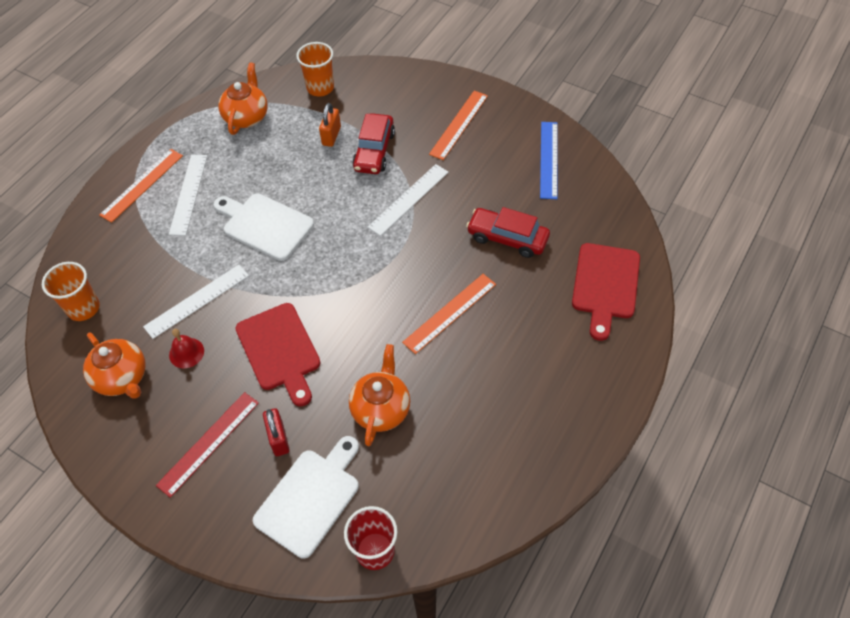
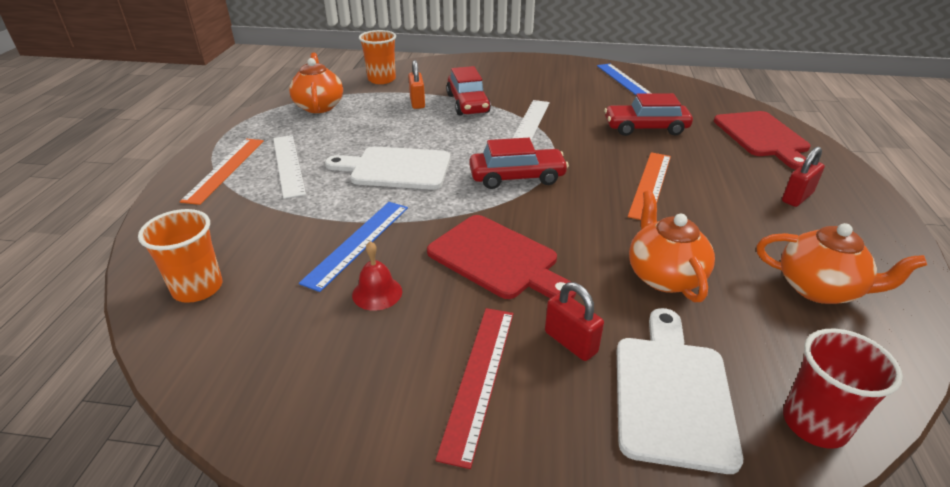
camera: 25 degrees left, 20 degrees down
orange teapot [83,332,145,399] -> orange teapot moved to [757,223,927,304]
white ruler [143,265,249,339] -> blue ruler [299,202,408,292]
orange ruler [429,91,488,160] -> none
none -> red car [469,138,569,189]
none -> red padlock [782,147,825,207]

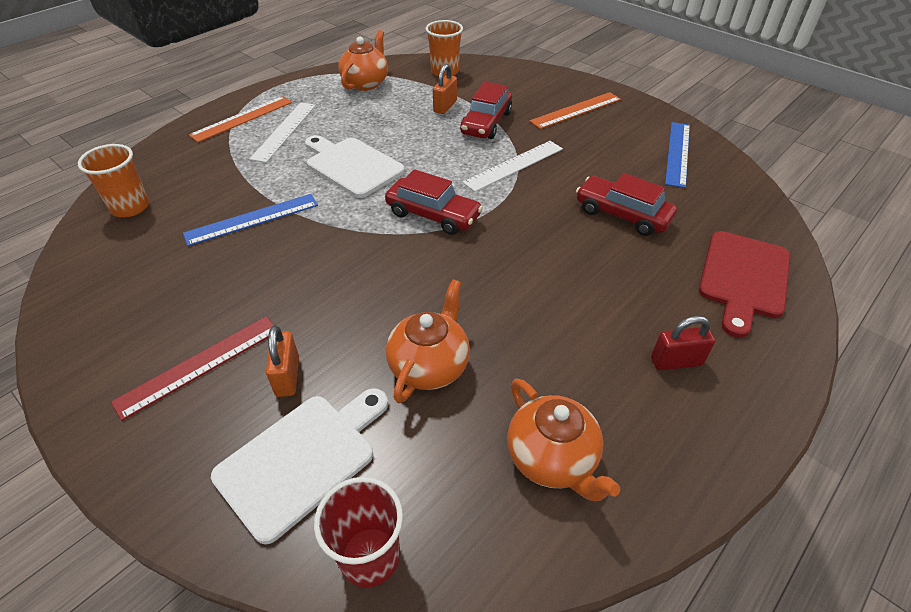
camera: 35 degrees right, 10 degrees up
red bell [352,241,402,311] -> none
red cutting board [427,215,576,299] -> none
red padlock [545,282,604,361] -> orange padlock [266,325,299,397]
orange ruler [628,152,671,220] -> orange ruler moved to [530,92,621,129]

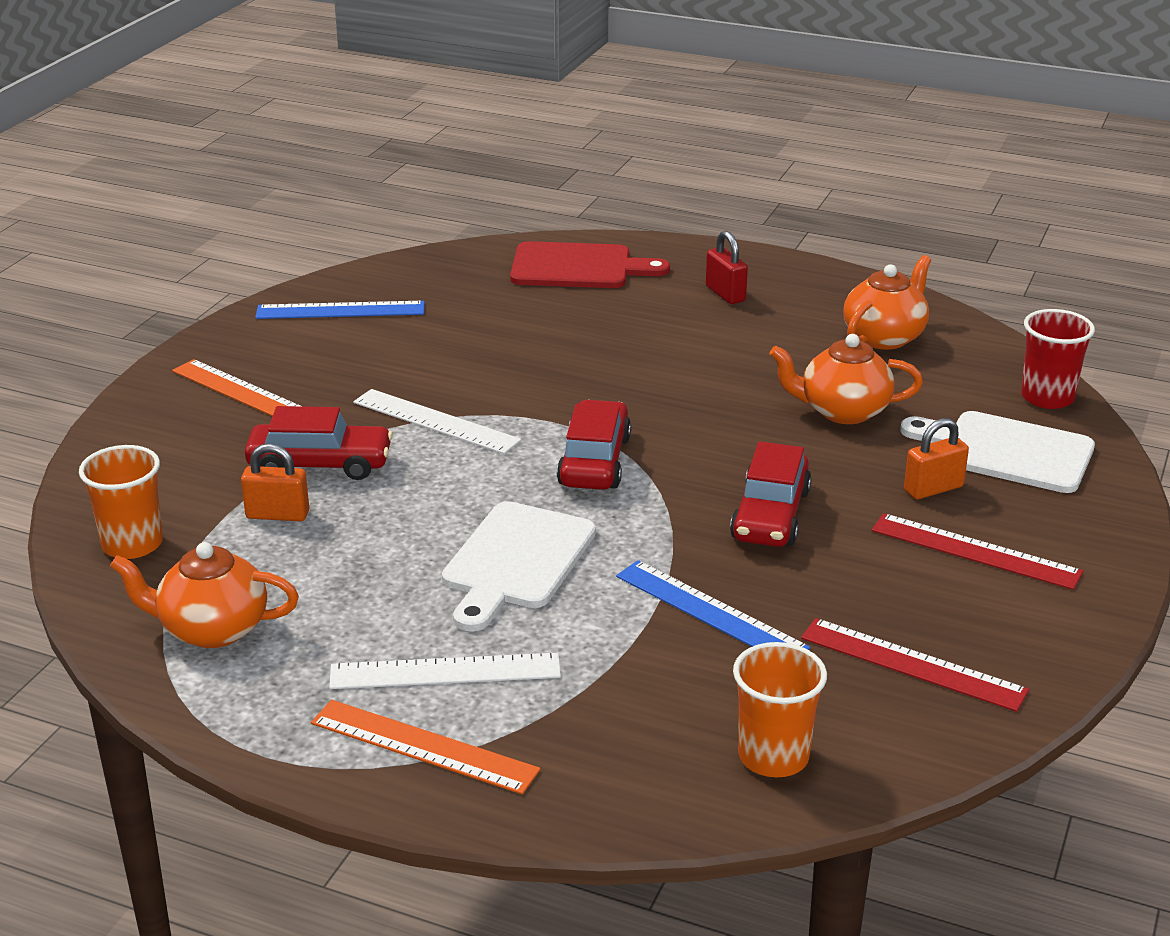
camera: 110 degrees left, 15 degrees down
red car [576,173,677,236] -> red car moved to [730,441,812,547]
none -> red ruler [801,618,1029,712]

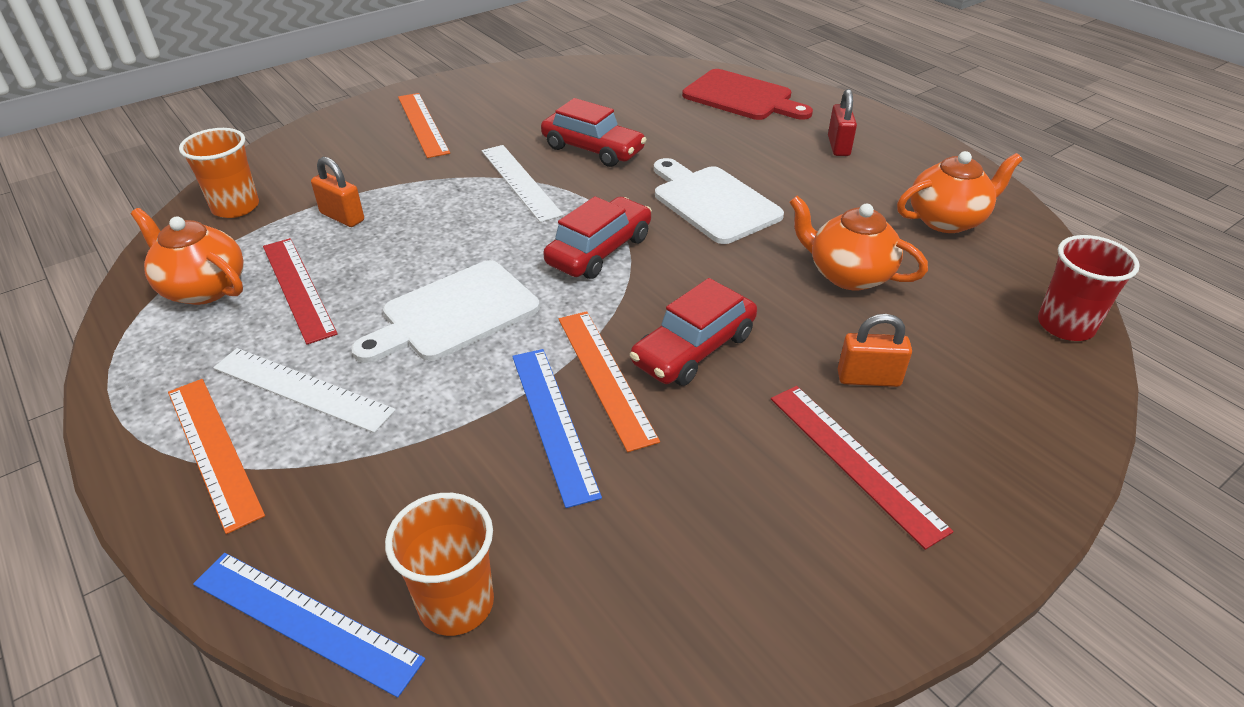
camera: 30 degrees right, 10 degrees up
red car [245,406,393,480] -> red car moved to [541,98,647,167]
blue ruler [255,301,425,319] -> blue ruler moved to [193,553,425,698]
red ruler [801,618,1029,712] -> red ruler moved to [263,238,338,345]
white cutting board [900,411,1095,493] -> white cutting board moved to [654,158,784,244]
none -> orange ruler [559,311,660,452]

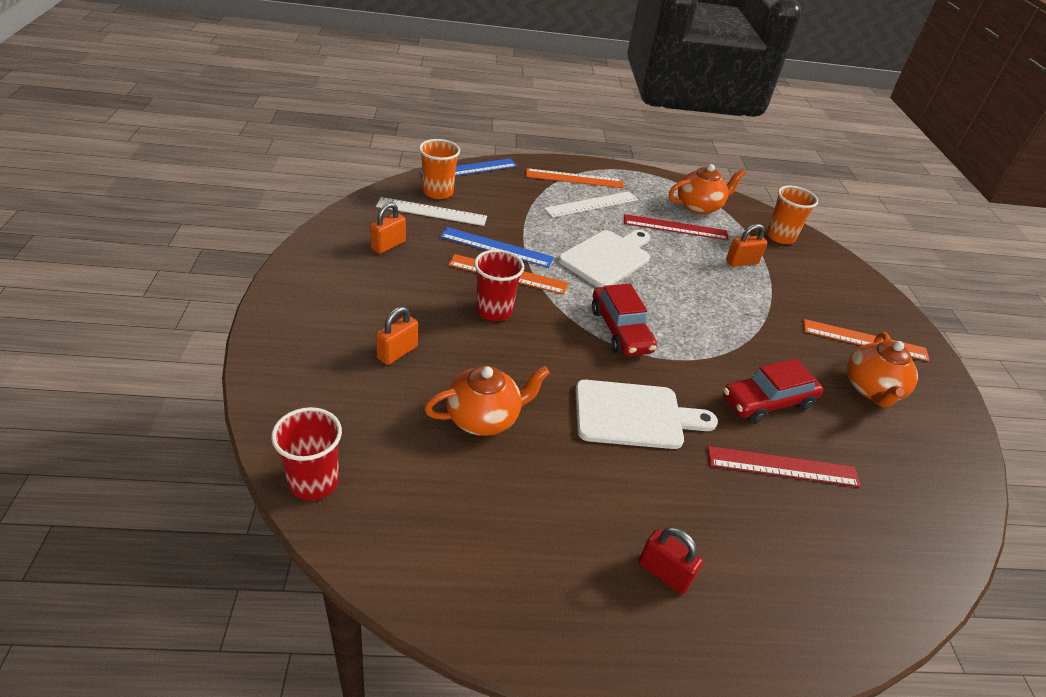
camera: 120 degrees right, 0 degrees up
white cutting board [352,260,540,363] -> white cutting board turned 45 degrees clockwise [558,230,650,287]
white ruler [482,145,564,222] -> white ruler moved to [376,197,487,226]
red car [630,278,757,386] -> red cup [474,249,524,321]
red cutting board [682,69,813,120] -> none
red ruler [771,386,954,550] -> red ruler moved to [708,446,861,487]
orange teapot [897,151,1023,233] -> orange teapot moved to [846,332,918,408]
none -> orange padlock [370,202,406,254]

